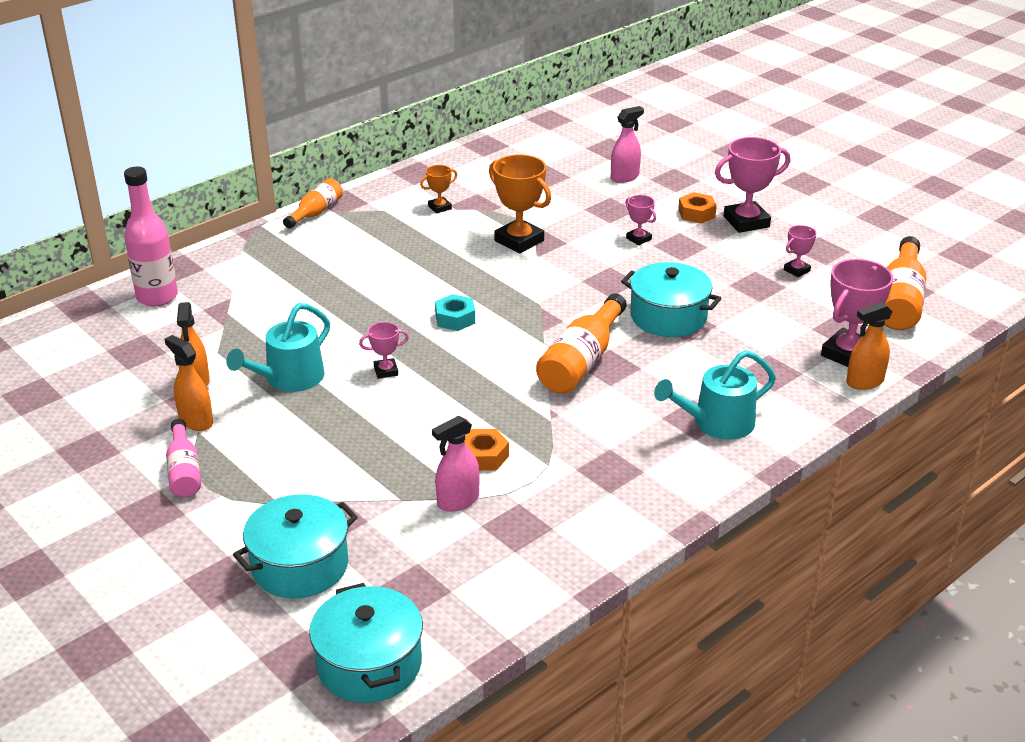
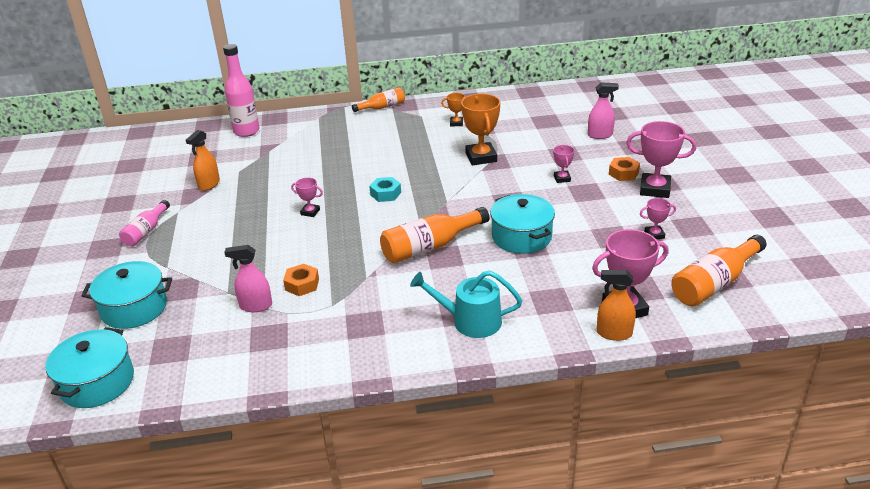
camera: 35 degrees right, 0 degrees up
orange spray bottle [165,335,213,431] -> none
turquoise watering can [226,303,330,392] -> none

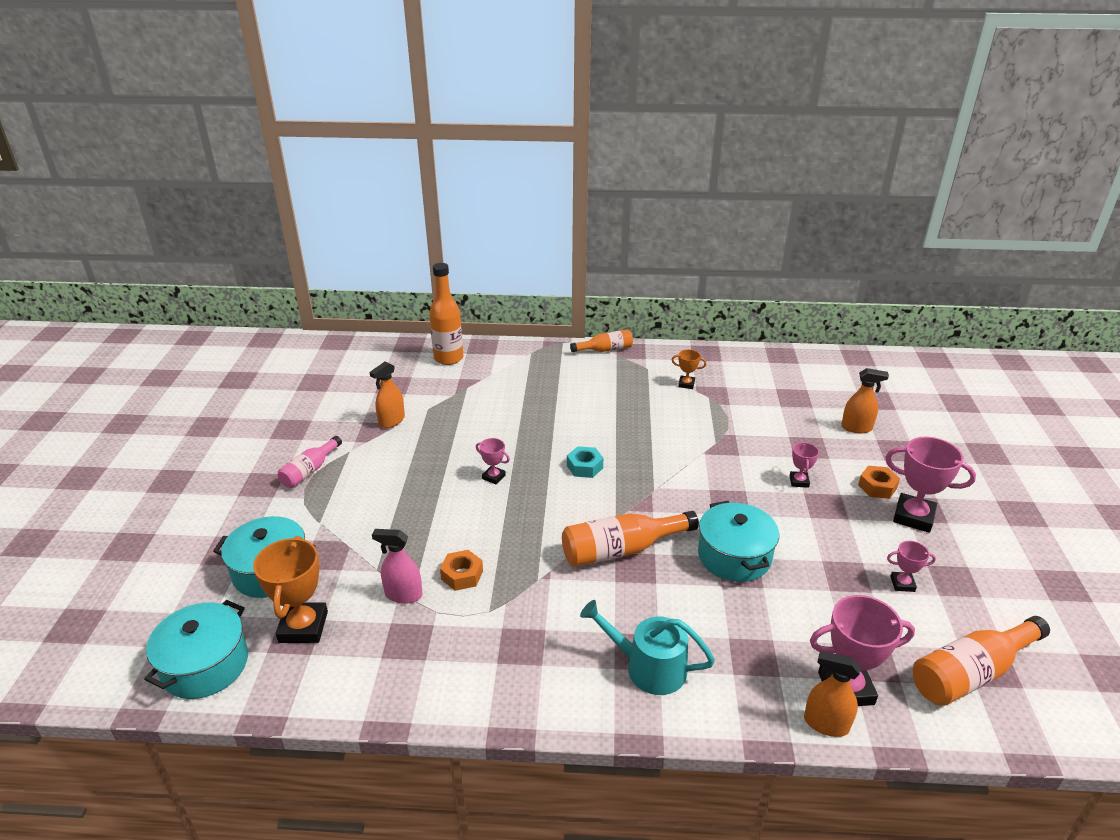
camera: 10 degrees right, 0 degrees up
pink bottle [223,44,260,137] -> orange bottle [429,263,463,365]
orange trophy [461,94,500,165] -> orange trophy moved to [253,536,328,643]
pink spray bottle [588,82,619,139] -> orange spray bottle [841,368,889,433]

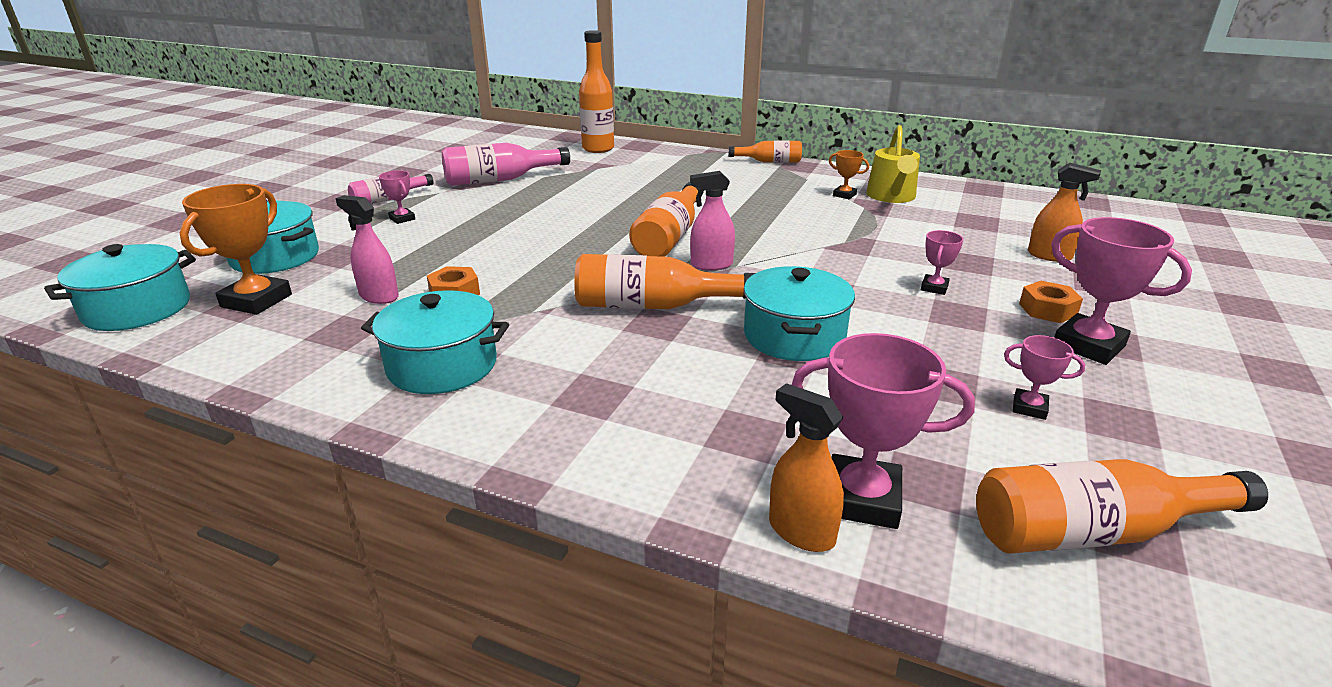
camera: 20 degrees right, 5 degrees down
orange spray bottle [370,362,405,428] -> pink bottle [442,143,570,186]
pink trophy [476,438,510,484] -> pink trophy moved to [379,170,415,224]
turquoise nut [567,446,604,478] -> orange bottle [629,182,700,257]
turquoise watering can [580,600,715,695] -> none
none -> turquoise pot [361,290,509,394]
none -> pink spray bottle [690,171,735,271]
none -> yellow watering can [866,125,920,203]

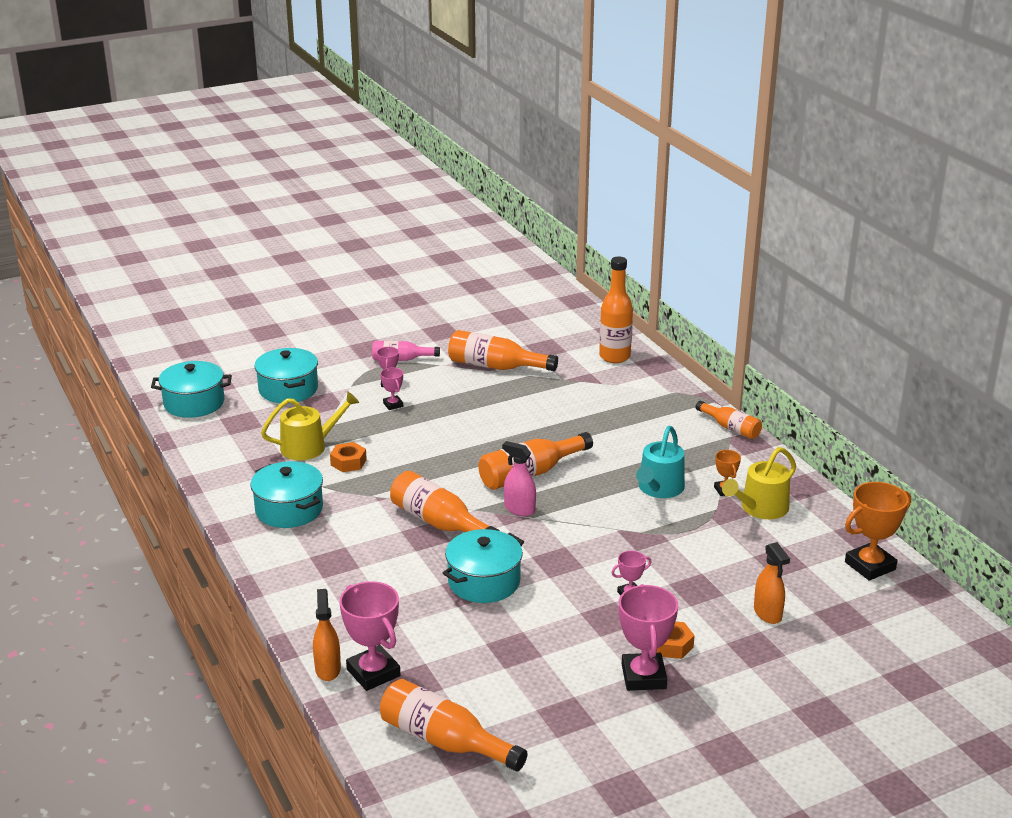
camera: 40 degrees right, 0 degrees up
orange trophy [180,184,292,315] -> orange trophy moved to [845,482,911,581]
pink spray bottle [335,195,399,304] -> yellow watering can [261,392,359,460]
pink bottle [442,143,570,186] -> orange bottle [448,330,558,371]
pink trophy [1004,335,1085,420] -> pink trophy moved to [380,368,403,410]
none -> turquoise watering can [636,426,685,498]

